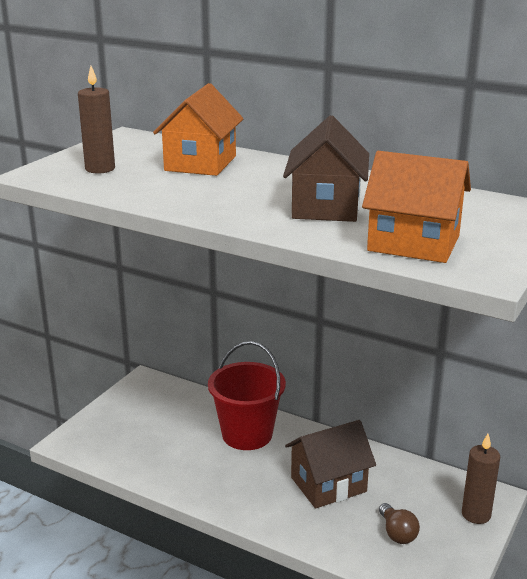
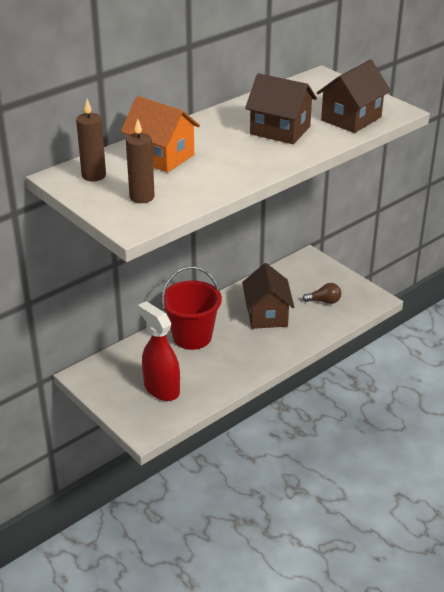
camera: 70 degrees left, 10 degrees up
orange house [362,151,471,263] -> brown house [317,60,391,133]
brown candle [462,434,500,524] -> brown candle moved to [76,99,106,182]
none -> red spray bottle [138,301,180,401]

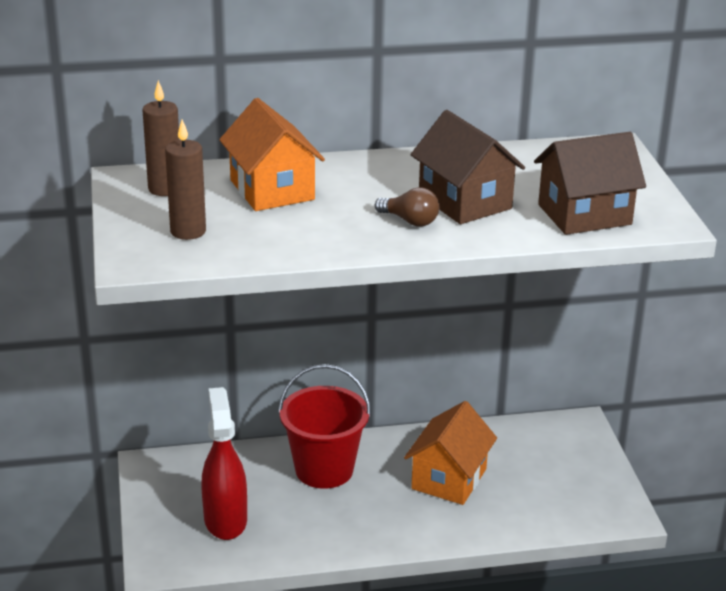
camera: 30 degrees right, 5 degrees down
brown house [242,263,294,329] -> orange house [404,401,497,505]
brown light bulb [303,283,341,304] -> brown light bulb moved to [375,187,439,227]

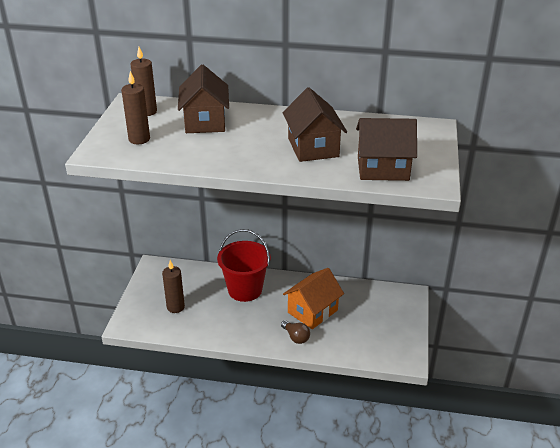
camera: 20 degrees right, 5 degrees up
red spray bottle [201,387,247,540] -> brown candle [162,260,185,313]
orange house [219,98,325,211] -> brown house [178,64,229,133]
brown light bulb [375,187,439,227] -> brown light bulb moved to [281,320,310,344]

